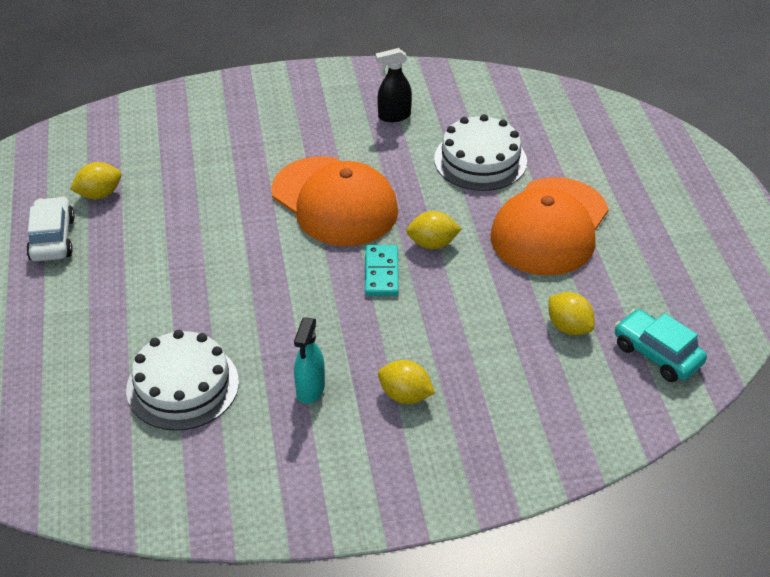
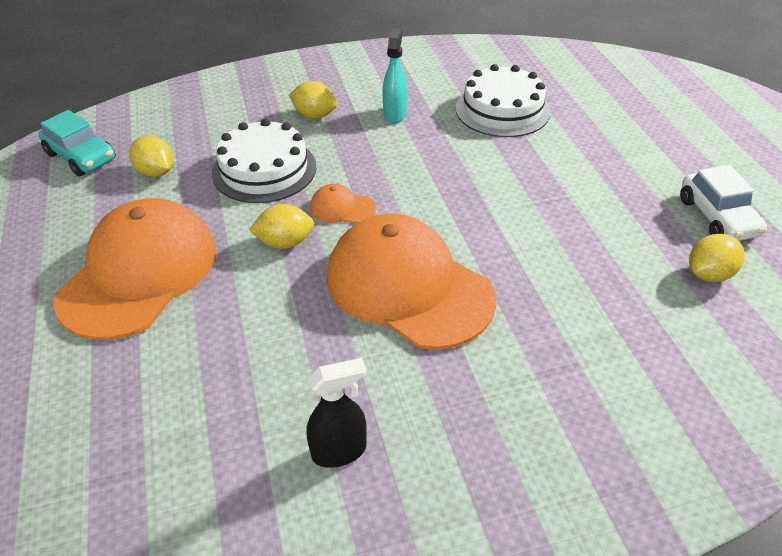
camera: 175 degrees right, 0 degrees up
turquoise domino [365,245,399,296] -> orange cap [310,184,376,223]
white cake [434,114,527,191] -> white cake moved to [212,119,316,203]

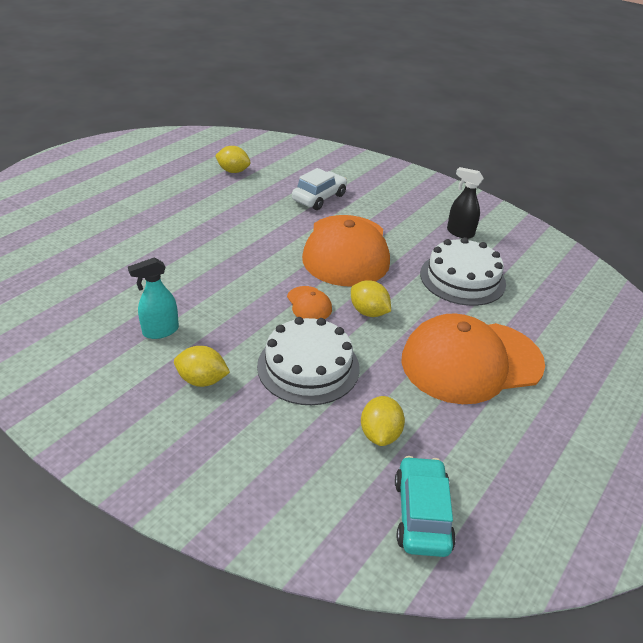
camera: 130 degrees left, 5 degrees down
yellow lemon [289,81,337,119] -> yellow lemon turned 60 degrees counterclockwise [174,346,230,387]
white cake [456,64,551,137] -> white cake moved to [420,237,506,306]
white car [680,165,767,241] -> white car moved to [292,168,347,210]

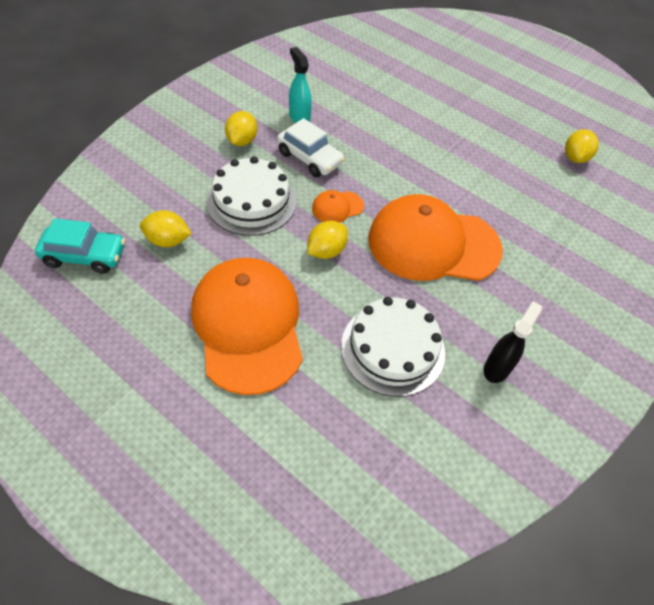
camera: 90 degrees right, 15 degrees up
white car [292,168,347,210] -> white car moved to [277,118,345,177]

